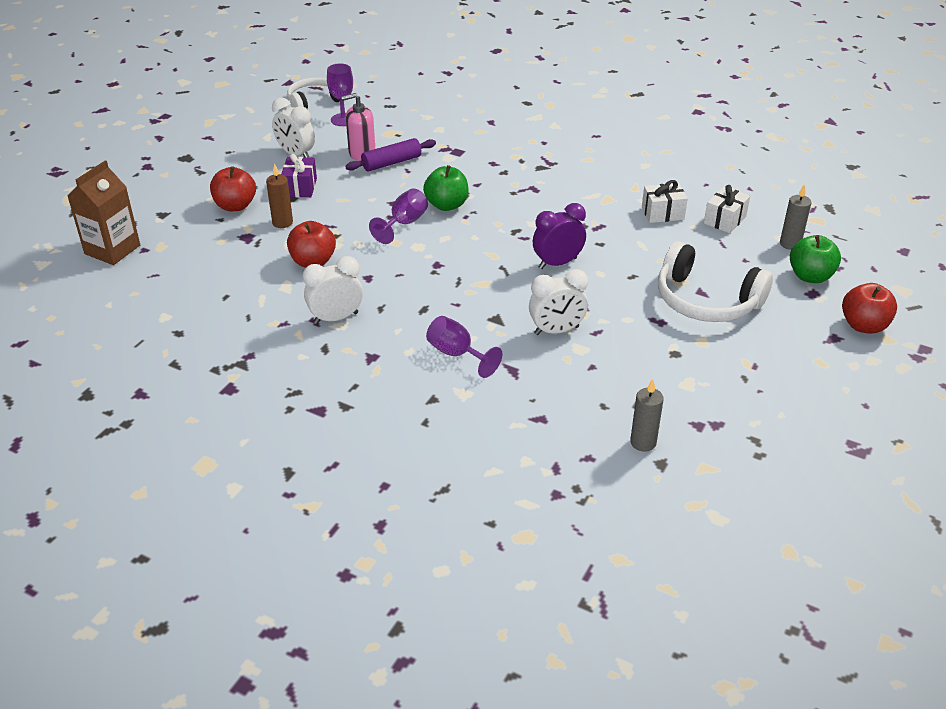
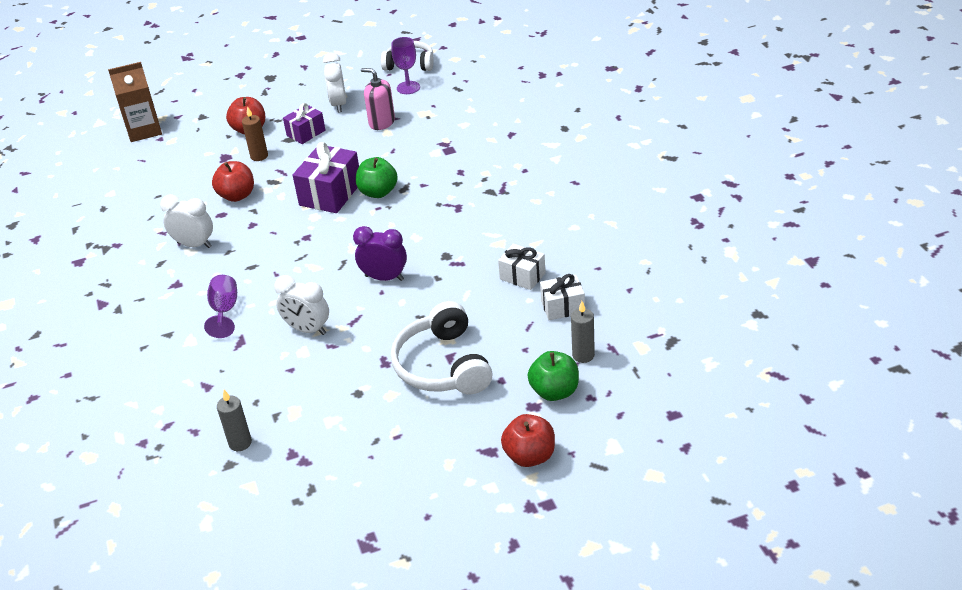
camera: 45 degrees right, 0 degrees up
purple rolling pin [345,138,436,171] -> none
purple goblet [369,188,428,244] -> purple gift [293,142,359,213]

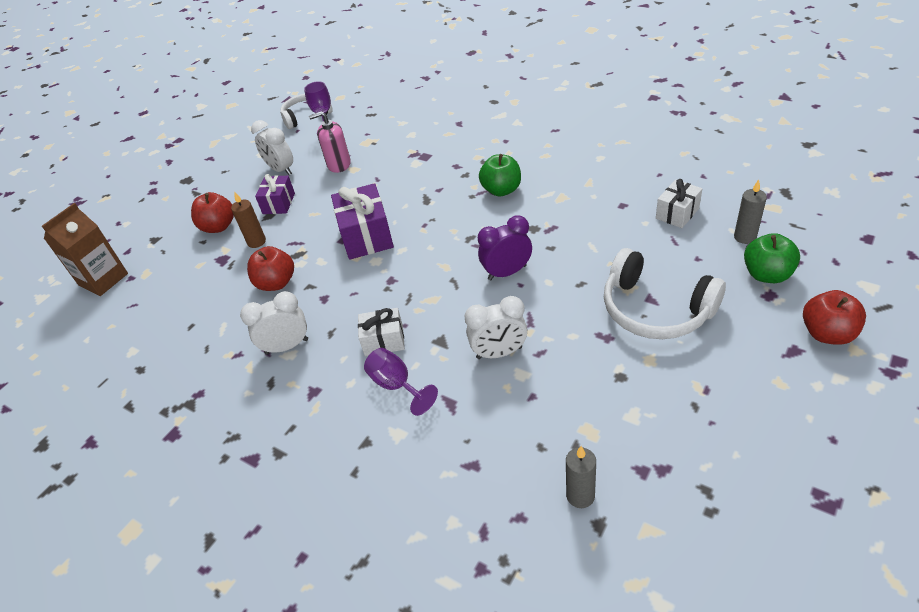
camera: 35 degrees left, 5 degrees up
green apple [356,157,398,198] -> green apple moved to [479,154,521,196]
white gift [498,243,546,290] -> white gift moved to [358,308,405,356]

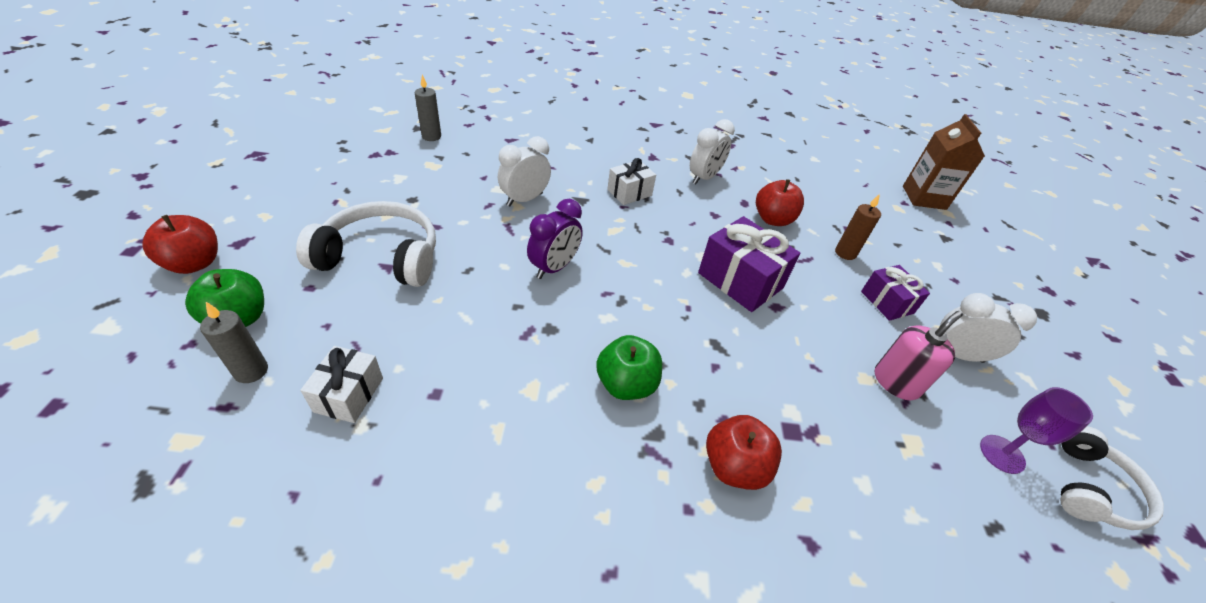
camera: 140 degrees right, 0 degrees up
red apple [191,192,234,233] -> red apple moved to [706,415,782,490]
purple goblet [364,348,438,416] -> none

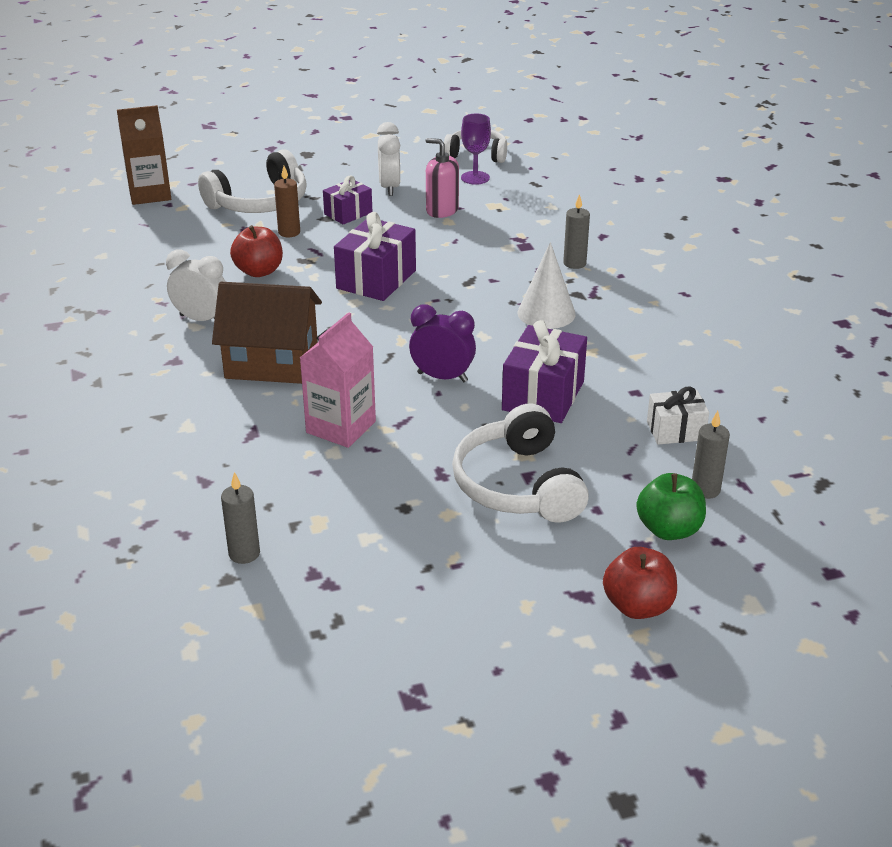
camera: 105 degrees left, 10 degrees down
white clock [498,136,551,206] -> pink carton [300,312,376,448]
green apple [596,335,662,400] -> white cone [517,242,576,329]
white gift [607,158,656,205] -> brown house [212,282,322,384]
red apple [706,415,782,490] -> grey candle [563,194,590,269]
none -> white headphones [198,149,307,213]
none -> purple gift [502,320,587,423]

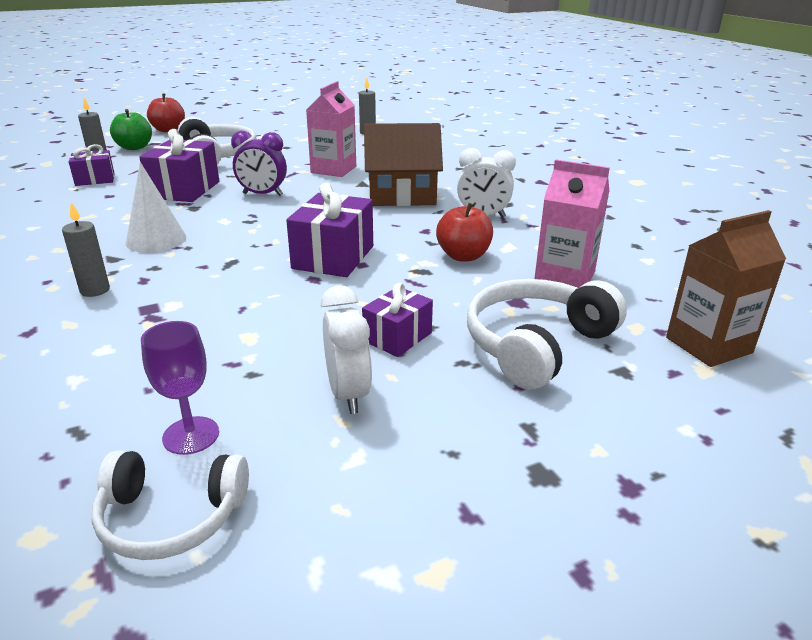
camera: 170 degrees right, 5 degrees down
brown candle [274,166,300,237] -> none
pink soap dispenser [425,138,459,218] -> none
white gift [647,386,709,445] -> purple gift [69,144,115,186]
none -> pink carton [534,159,610,288]

